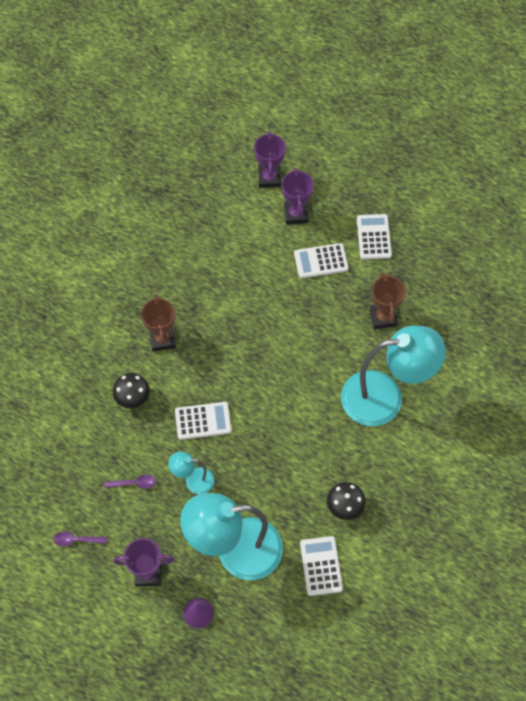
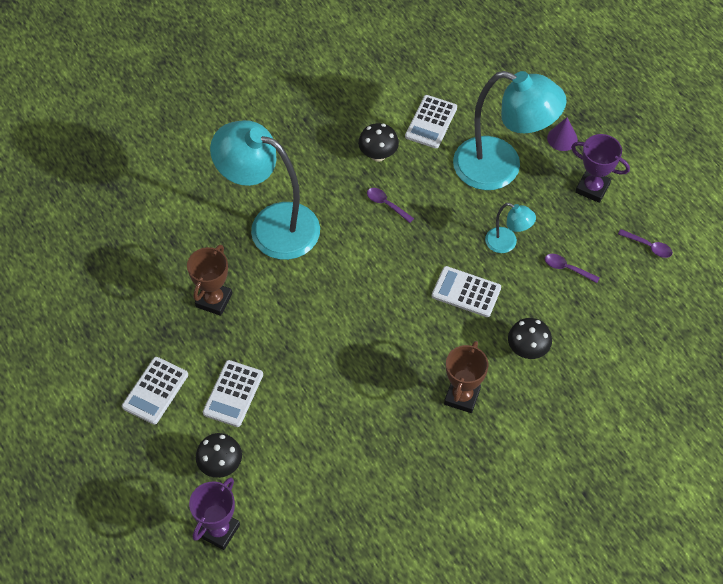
camera: 150 degrees left, 5 degrees down
purple trophy [281,168,314,225] -> black mushroom [196,433,242,478]
white calculator [294,243,349,279] -> white calculator turned 90 degrees clockwise [203,360,263,427]
none -> purple spoon [367,188,414,223]

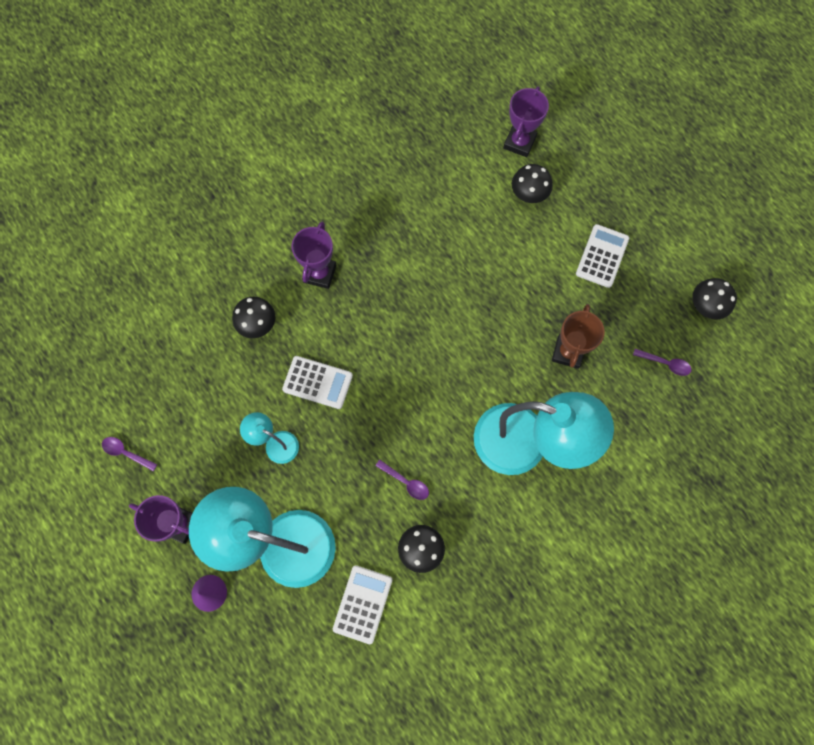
camera: 175 degrees right, 15 degrees up
white calculator [203,360,263,427] -> none
brown trophy [444,341,488,413] -> purple trophy [291,222,336,289]
purple spoon [545,254,600,283] -> purple spoon moved to [633,349,691,376]
none -> black mushroom [692,278,737,319]

